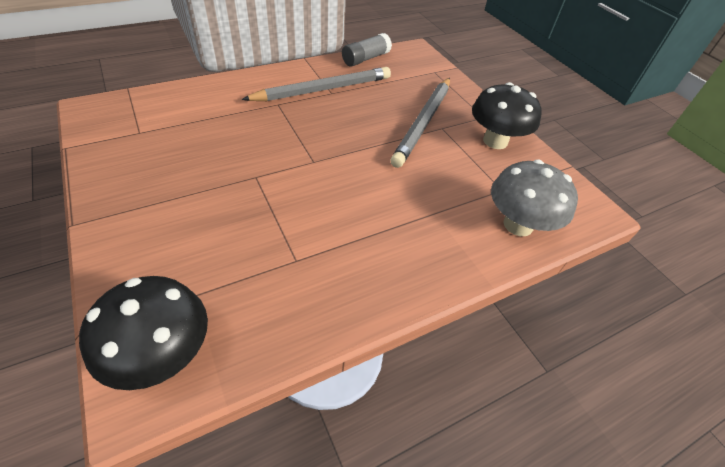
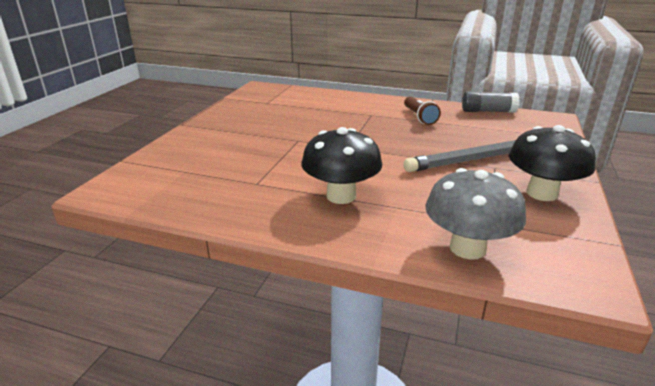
camera: 50 degrees right, 20 degrees down
black mushroom [79,276,208,390] -> black mushroom moved to [302,127,382,204]
grey pencil [241,67,391,101] -> brown flashlight [404,96,441,125]

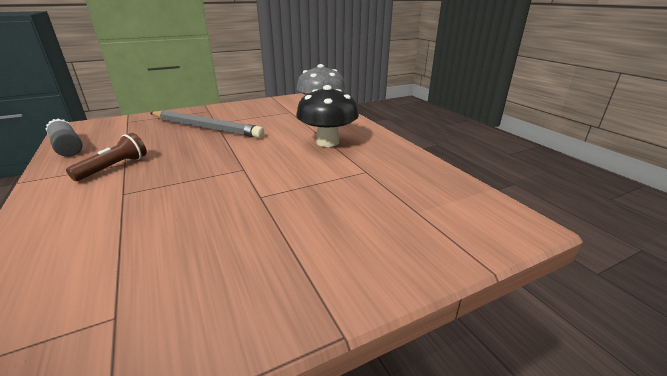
camera: 135 degrees left, 0 degrees up
black mushroom [509,125,596,201] -> none

